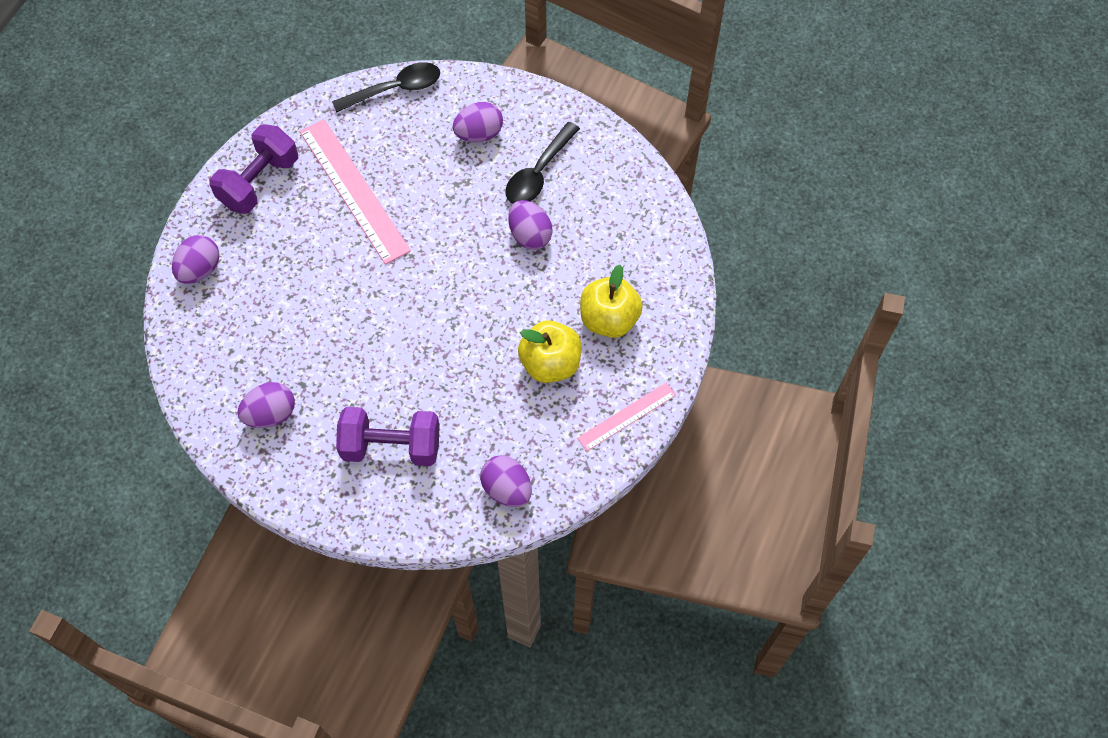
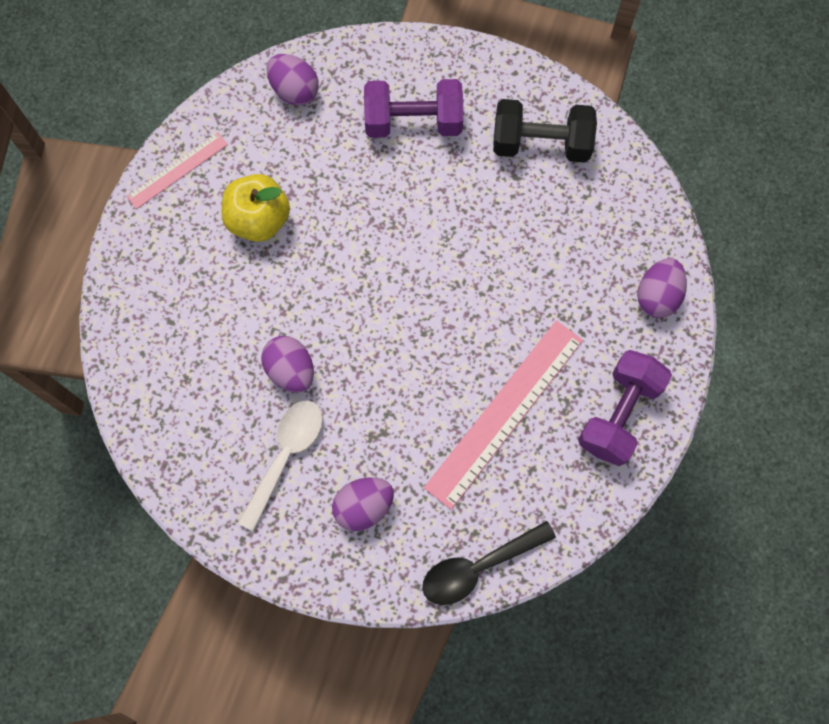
camera: 175 degrees right, 10 degrees up
purple egg [237,382,295,428] -> black dumbbell [493,99,597,163]
pink ruler [299,119,411,265] -> pink ruler turned 75 degrees clockwise [424,320,583,509]
black spoon [505,122,580,204] -> white spoon [238,400,323,532]
yellow apple [580,265,643,338] -> none

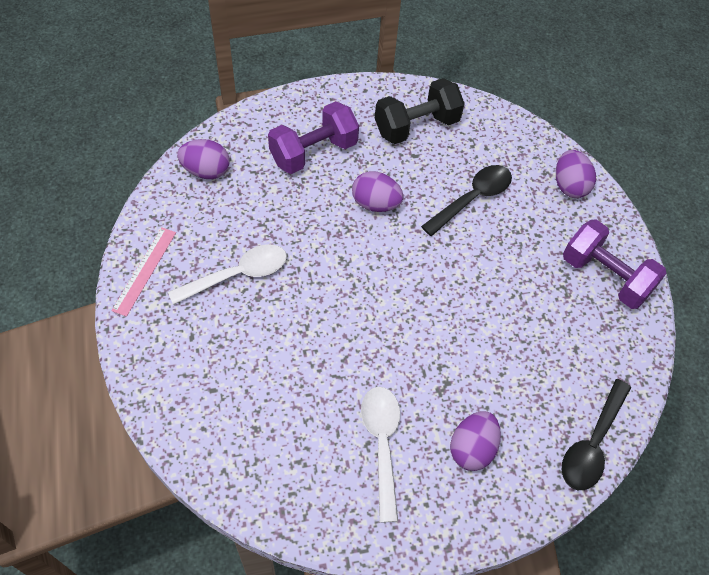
camera: 35 degrees left, 15 degrees down
yellow apple [222,174,290,242] -> white spoon [168,244,287,305]
purple egg [261,336,314,393] -> purple egg moved to [352,171,403,212]
pink ruler [424,320,583,509] -> none
purple dumbbell [578,350,672,466] -> purple dumbbell turned 45 degrees counterclockwise [563,219,667,309]
none -> black spoon [421,165,512,236]

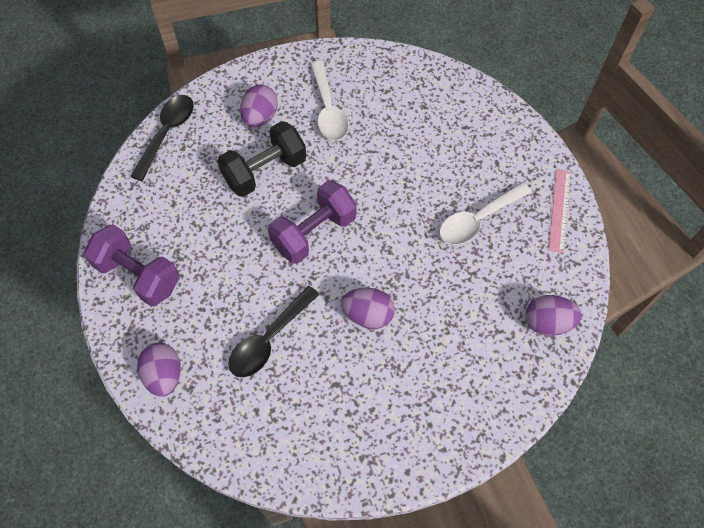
camera: 175 degrees right, 5 degrees up
purple dumbbell [268,101,359,174] -> purple dumbbell moved to [268,180,357,264]
black dumbbell [375,78,465,144] -> black dumbbell moved to [217,121,306,197]

